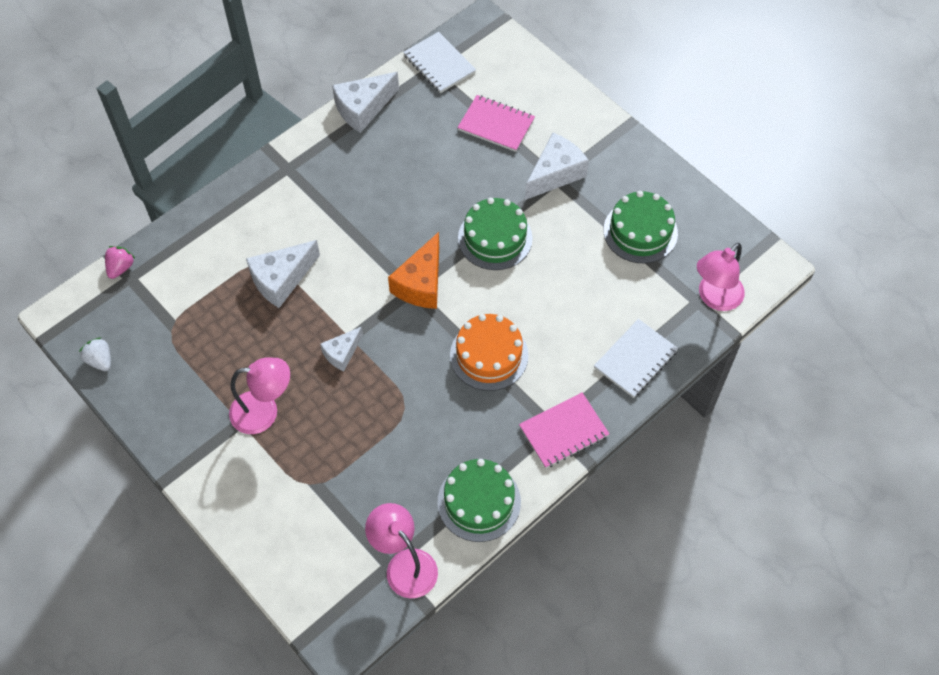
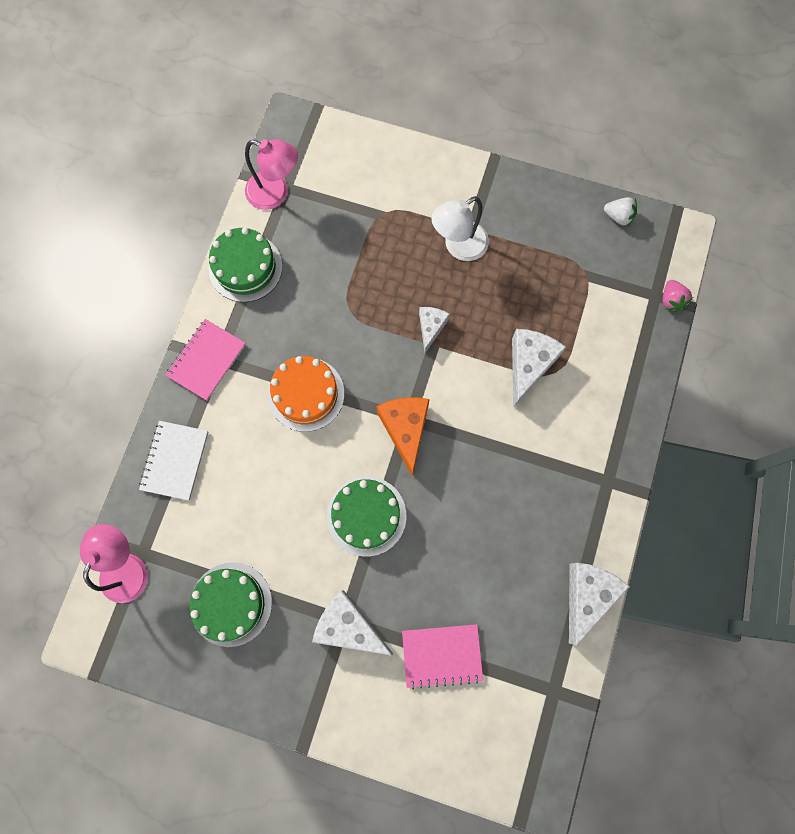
camera: 150 degrees right, 15 degrees up
pink lamp [229,357,290,434] -> white lamp [431,196,489,261]
white notebook [403,32,476,93] -> none
white cheese [525,133,589,200] -> white cheese turned 105 degrees clockwise [312,591,393,656]

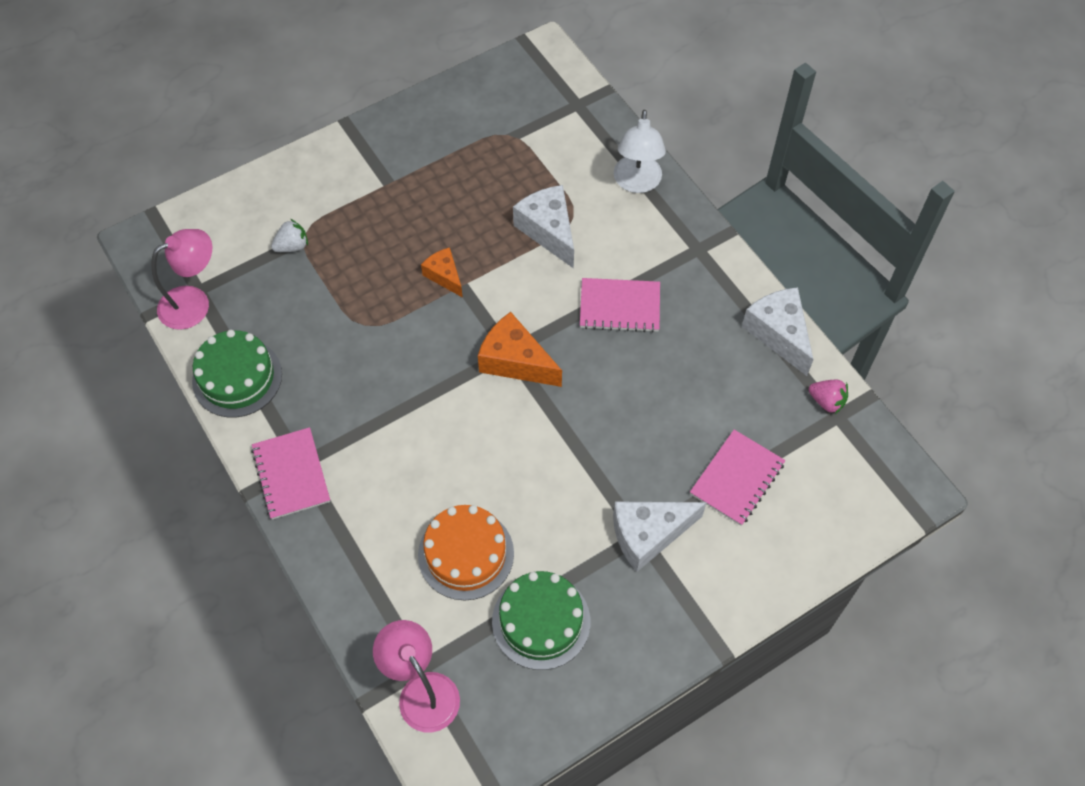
camera: 50 degrees left, 15 degrees down
white notebook [139,421,208,500] -> none
orange cake [268,356,344,432] -> orange cake moved to [418,505,514,600]
green cake [327,476,406,557] -> none
white cheese [419,307,450,353] -> orange cheese [421,247,463,298]
white lamp [431,196,489,261] -> white lamp moved to [614,110,666,193]
white strawberry [604,197,637,226] -> white strawberry moved to [271,219,308,252]
pink strawberry [662,280,693,312] -> pink strawberry moved to [809,380,848,414]
none -> pink notebook [580,278,660,333]

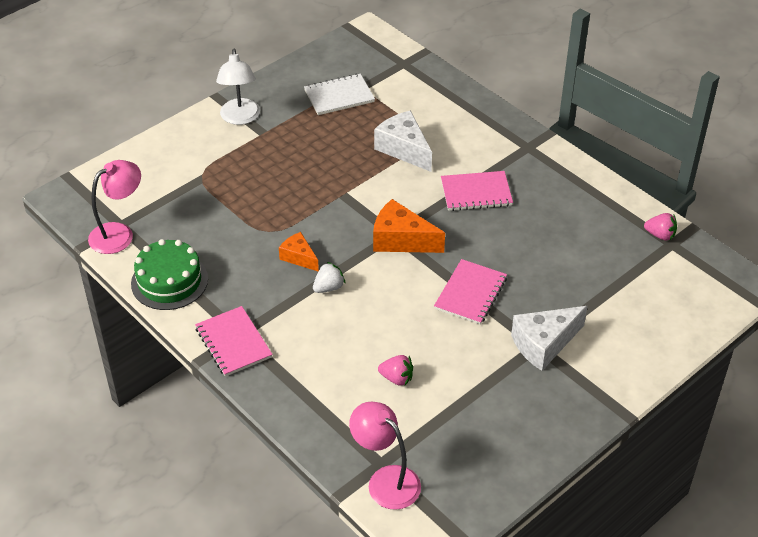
camera: 10 degrees left, 15 degrees down
white strawberry [271,219,308,252] -> white strawberry moved to [313,262,345,293]
orange cake [418,505,514,600] -> pink strawberry [378,355,413,386]
orange cheese [421,247,463,298] -> orange cheese moved to [279,232,319,271]
green cake [492,571,590,670] -> none
white lamp [614,110,666,193] -> white lamp moved to [216,49,260,125]
pink notebook [690,430,785,526] -> pink notebook moved to [434,259,507,325]
white cheese [742,287,814,376] -> none
none -> white notebook [304,74,375,115]

